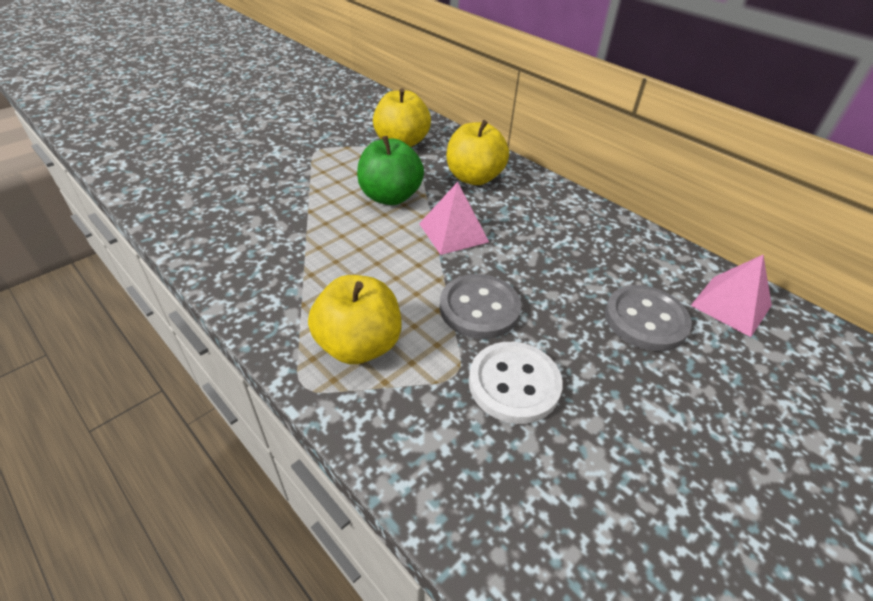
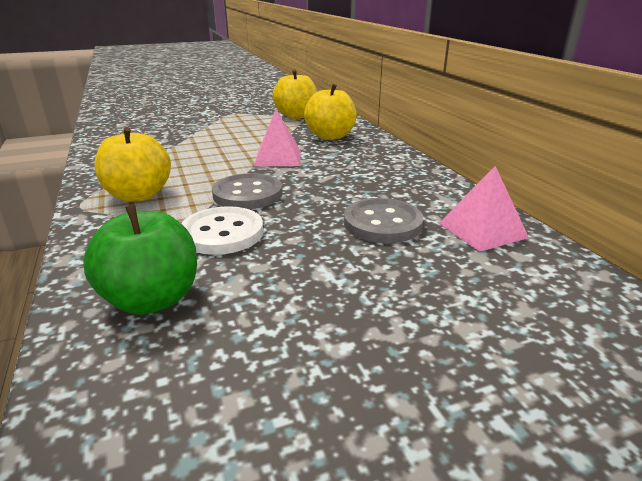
camera: 25 degrees right, 15 degrees down
green apple [357,136,424,205] -> green apple moved to [83,205,197,315]

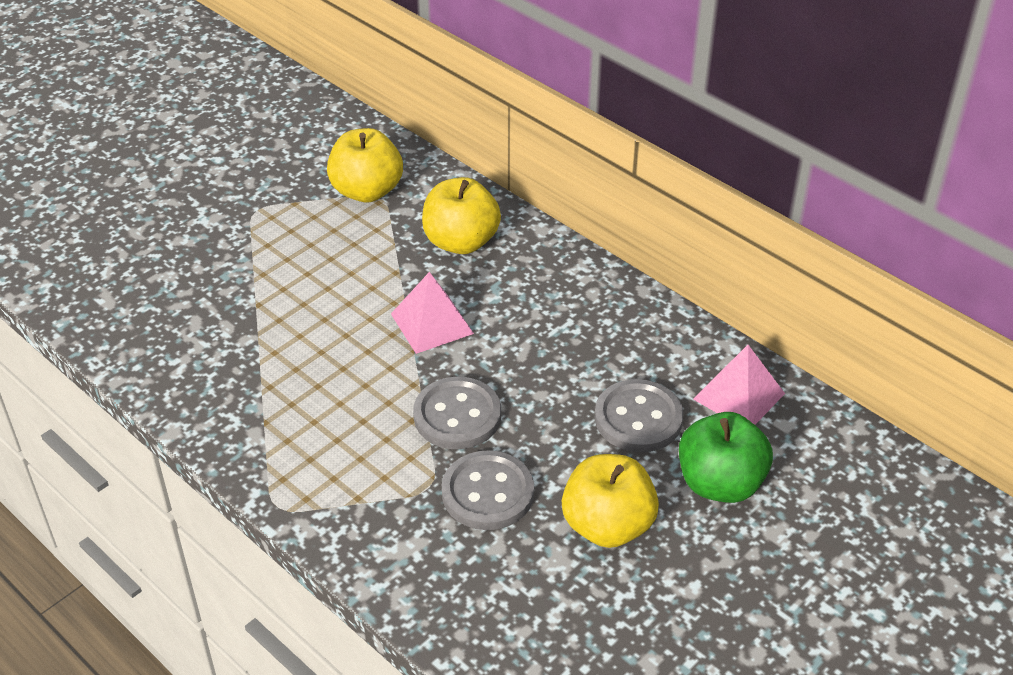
camera: 25 degrees left, 15 degrees up
green apple [83,205,197,315] -> green apple moved to [679,412,773,503]
yellow apple [94,127,171,202] -> yellow apple moved to [562,454,659,548]
white button [181,206,263,255] -> grey button [442,450,534,530]

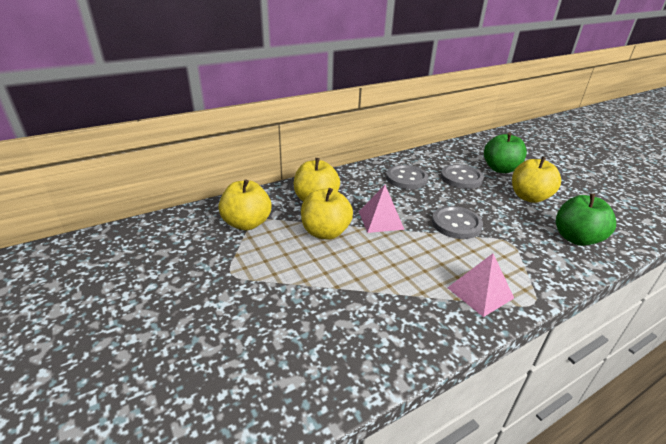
camera: 75 degrees left, 10 degrees down
grey button [442,450,534,530] -> grey button moved to [386,165,428,189]
pink pyramid [693,345,785,425] -> pink pyramid moved to [447,253,514,317]
none -> yellow apple [301,188,353,240]
none -> green apple [556,193,616,246]

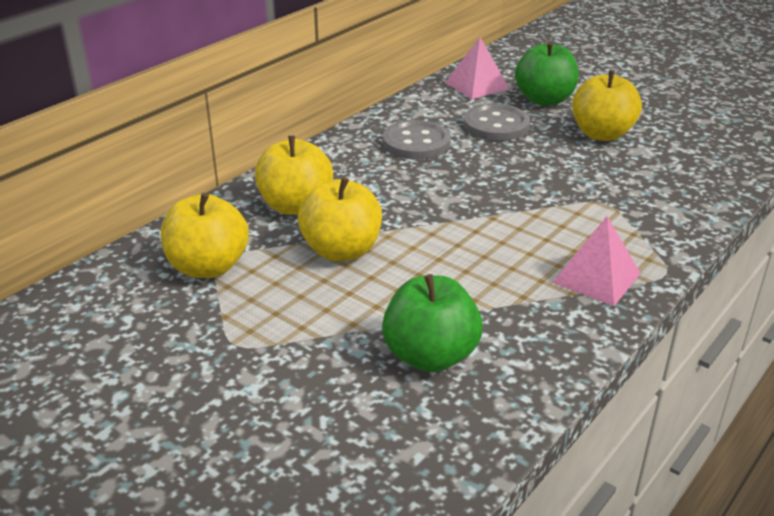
camera: 20 degrees left, 0 degrees up
pink pyramid [359,185,405,233] -> pink pyramid moved to [445,37,509,99]
grey button [432,206,483,239] -> none
green apple [556,193,616,246] -> green apple moved to [382,274,483,372]

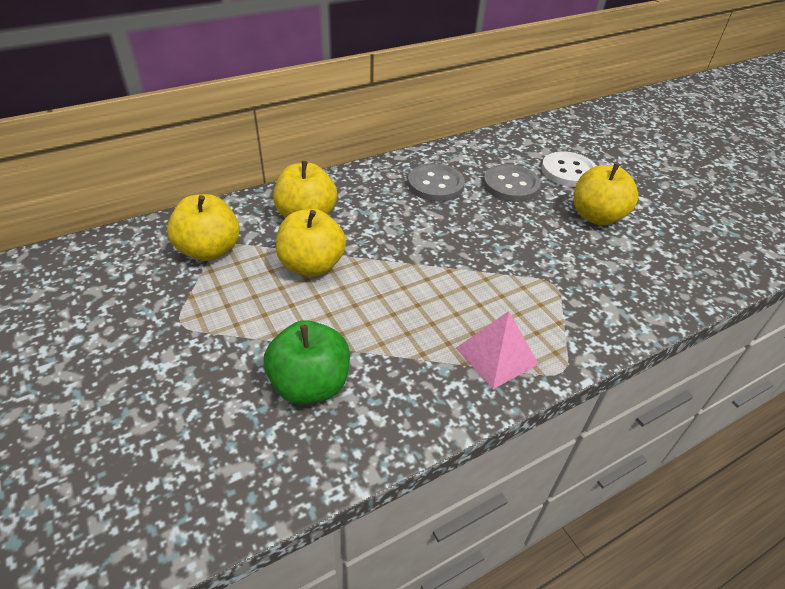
camera: 20 degrees right, 10 degrees up
pink pyramid [445,37,509,99] -> none
green apple [515,41,579,106] -> white button [541,152,596,187]

